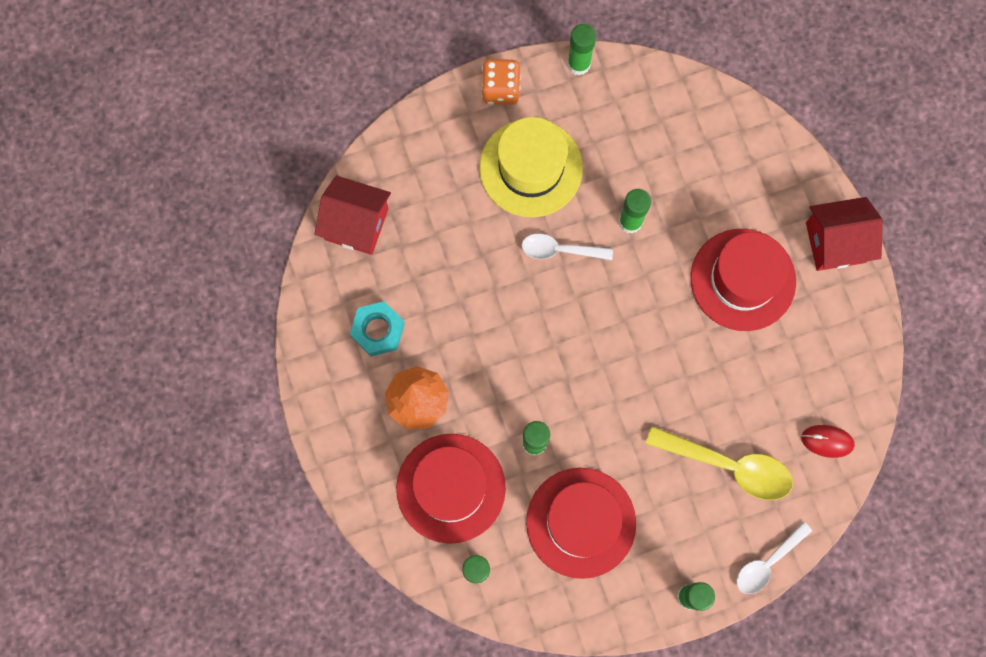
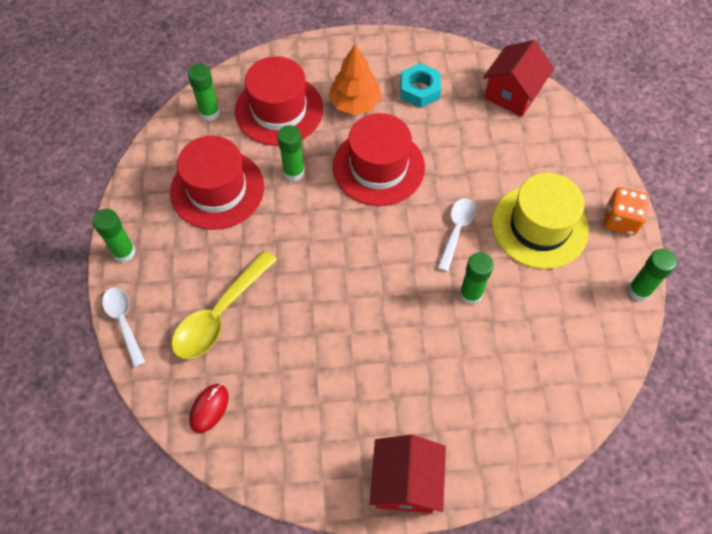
camera: 105 degrees right, 15 degrees down
red hat [691,229,796,331] -> red hat moved to [333,113,425,206]

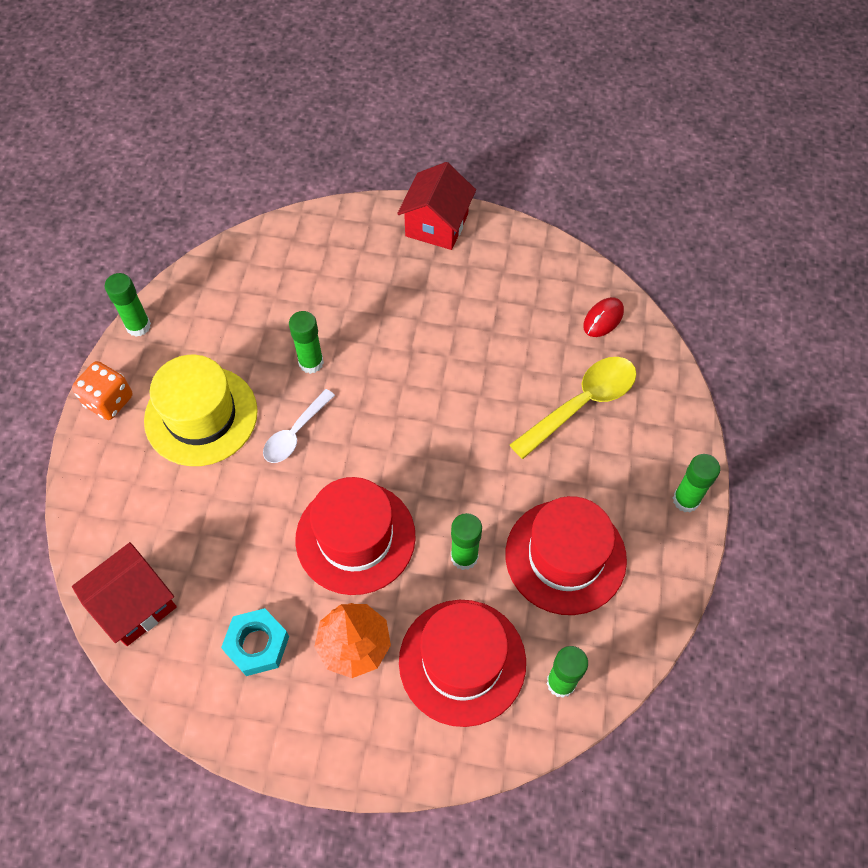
camera: 165 degrees left, 0 degrees up
white spoon [102,287,145,367] -> none

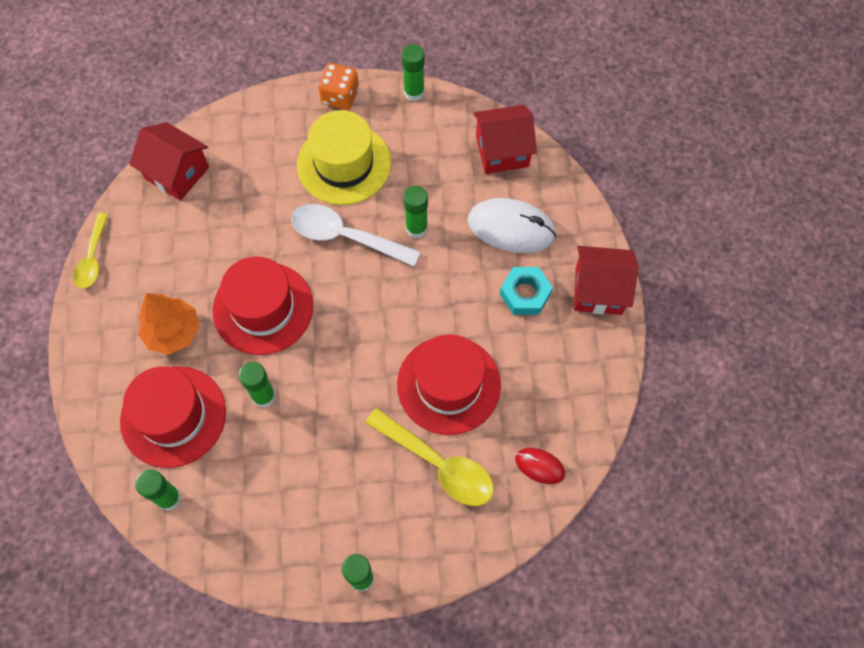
camera: 75 degrees right, 5 degrees up
turquoise nut [221,608,289,676] -> turquoise nut moved to [500,267,553,315]
white spoon [263,389,335,463] -> white spoon [291,204,420,266], size x1.58
red hat [505,496,627,615] -> red hat moved to [397,334,501,435]
none -> yellow spoon [73,213,108,288]
none -> white mouse [468,198,557,253]
none -> red house [473,105,537,174]

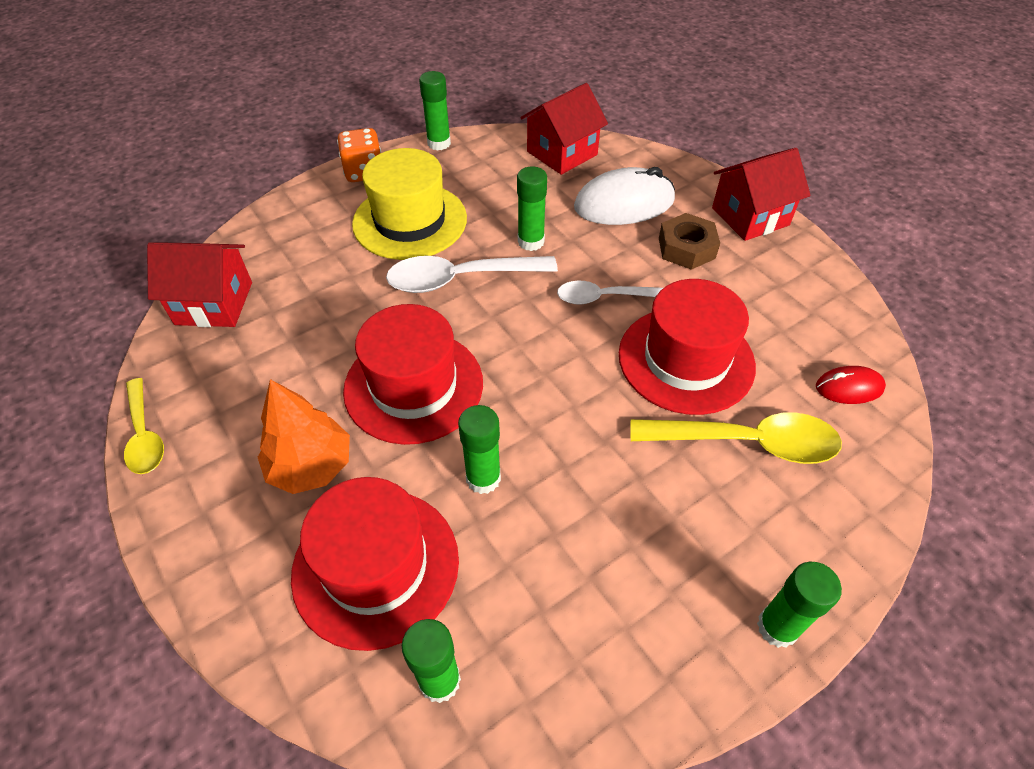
camera: 30 degrees left, 15 degrees down
turquoise nut [500,267,553,315] -> brown nut [659,213,720,270]
none -> white spoon [557,281,663,305]

